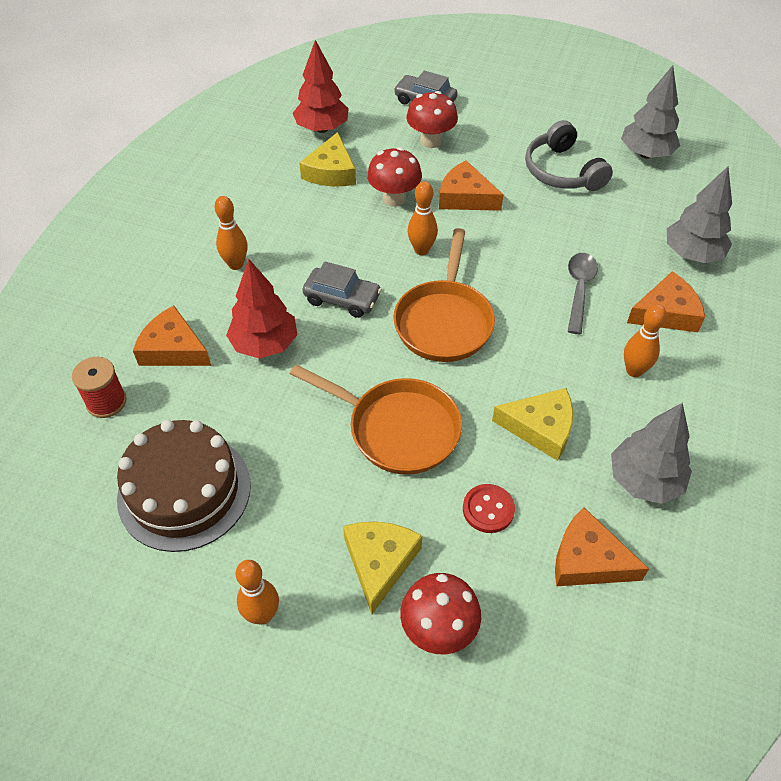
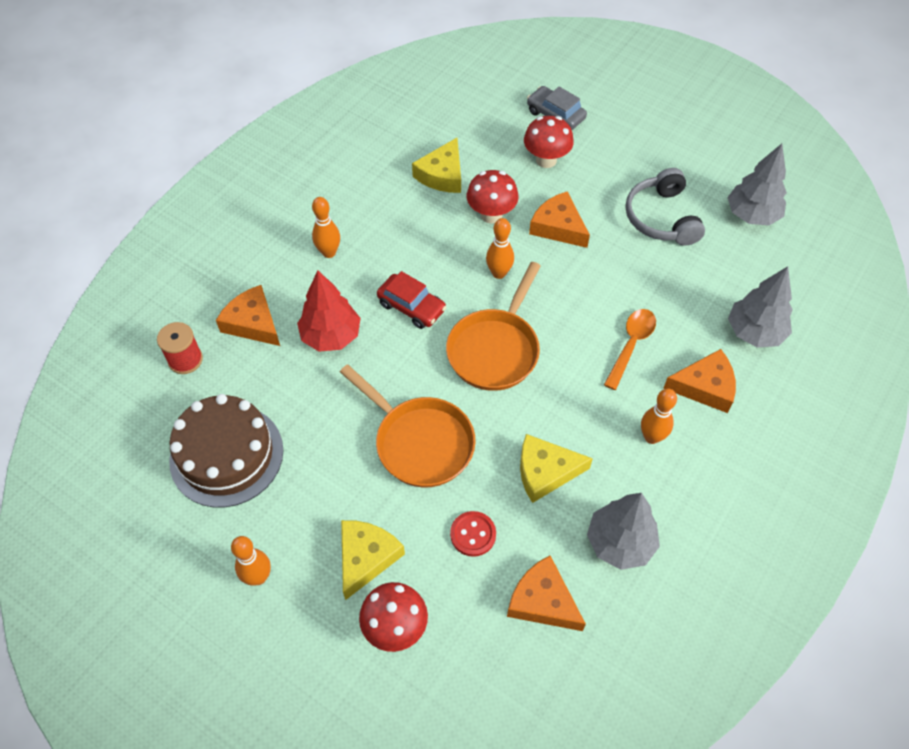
camera: 15 degrees right, 5 degrees up
red tree [293,40,349,133] -> none
grey car [303,261,382,318] -> red car [377,271,446,329]
yellow cheese [492,388,573,461] -> yellow cheese turned 150 degrees clockwise [520,434,593,503]
grey spoon [568,253,598,334] -> orange spoon [604,309,656,390]

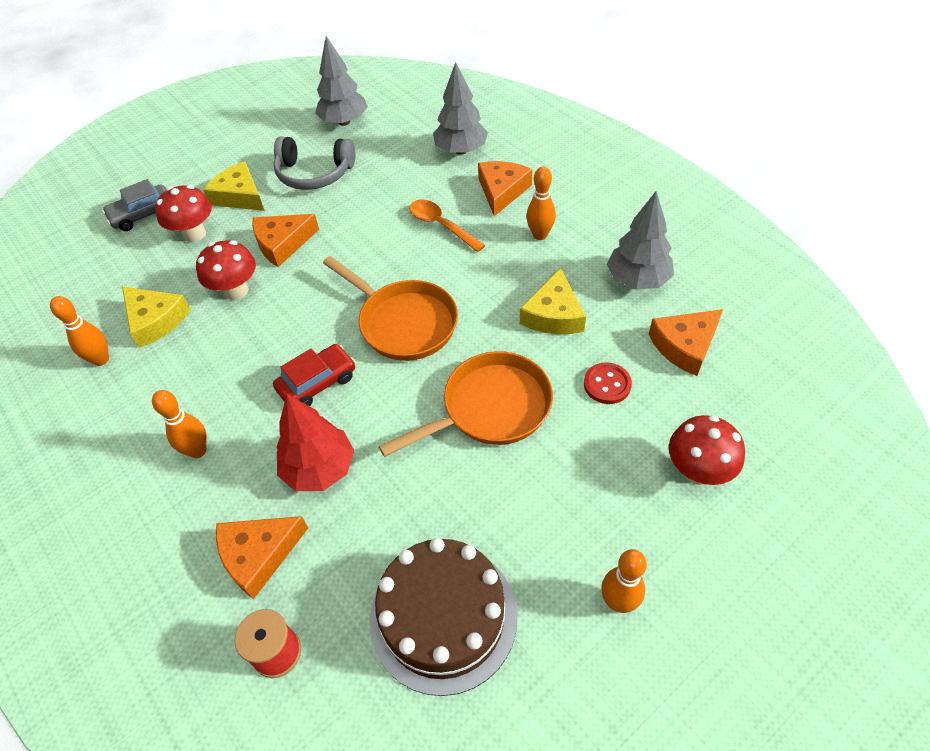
camera: 70 degrees left, 5 degrees down
yellow cheese [341,520,405,600] -> yellow cheese moved to [203,161,265,211]
orange bowling pin [486,218,514,279] -> orange bowling pin moved to [50,296,109,366]

